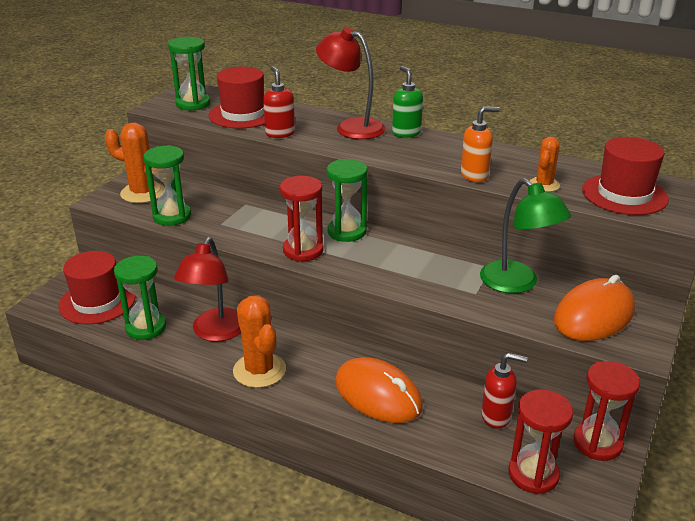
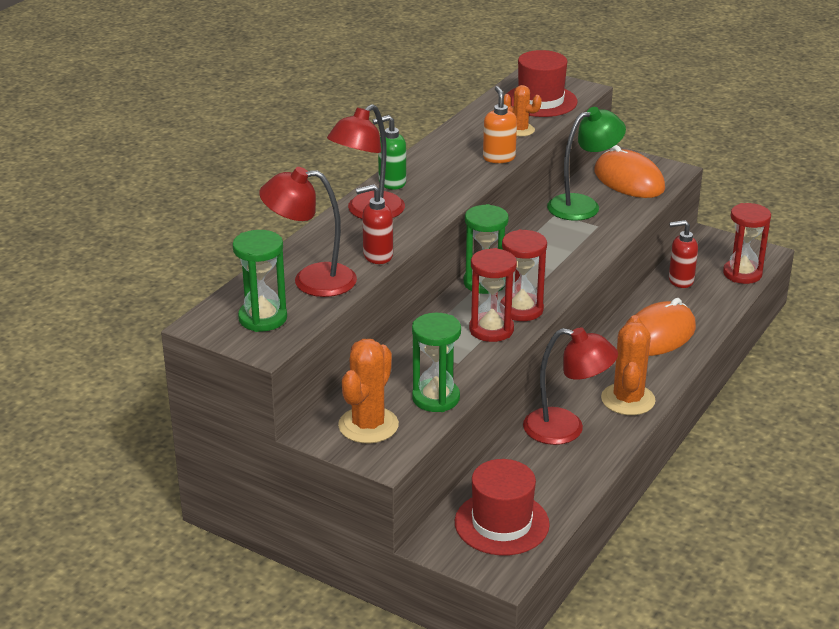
camera: 85 degrees left, 0 degrees up
green hourglass [114,256,166,340] -> none
red hat [209,67,265,128] -> red lamp [259,167,357,297]
orange cactus [233,295,286,388] -> orange cactus turned 60 degrees counterclockwise [601,315,656,415]
red soap dispenser [481,353,527,429] -> red soap dispenser turned 105 degrees counterclockwise [669,220,698,288]
red hourglass [573,361,640,461] -> red hourglass moved to [469,248,517,342]

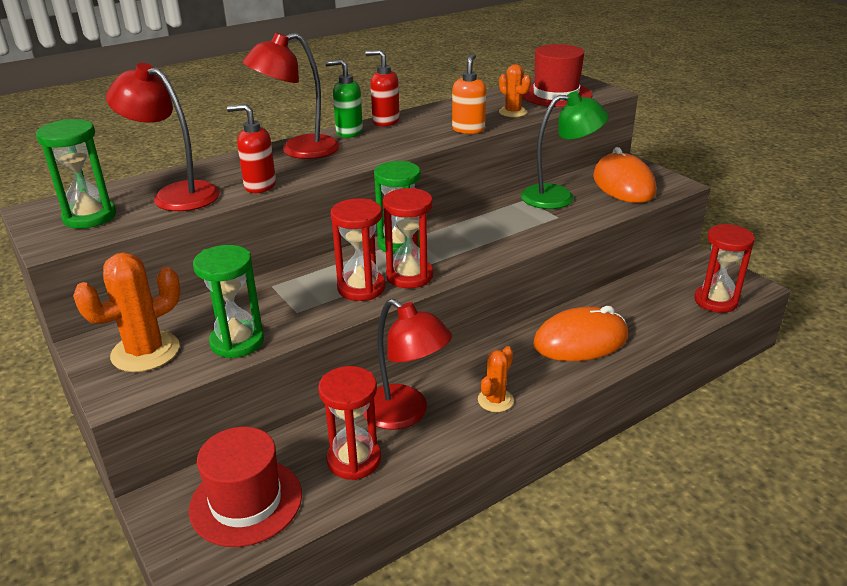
camera: 25 degrees right, 0 degrees up
orange cactus [601,315,656,415] -> orange cactus [478,346,514,412], size x0.59
red soap dispenser [669,220,698,288] -> red soap dispenser moved to [365,50,400,127]
none -> red hourglass [318,366,381,480]

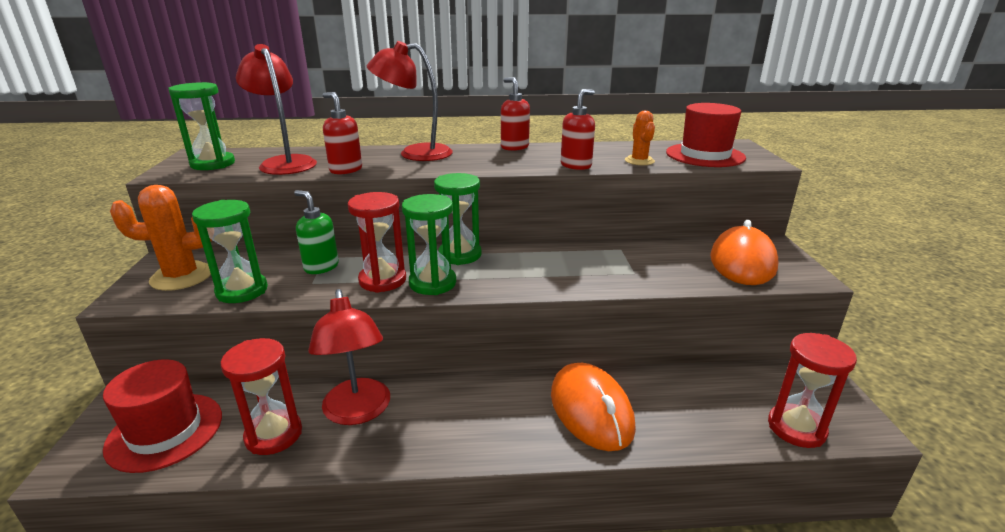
camera: 30 degrees right, 5 degrees down
green soap dispenser [325,59,363,138] -> green soap dispenser moved to [294,190,339,274]
red hourglass [383,188,433,288] -> green hourglass [402,194,456,295]
orange soap dispenser [452,53,486,134] -> red soap dispenser [561,89,595,170]
orange cactus [478,346,514,412] -> none
green lamp [521,91,609,209] -> none
orange mouse [533,306,628,361] -> orange mouse turned 60 degrees clockwise [551,363,636,451]

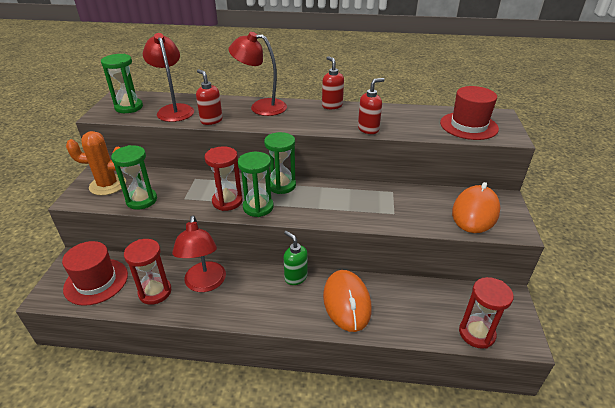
camera: 10 degrees right, 10 degrees up
green soap dispenser [294,190,339,274] -> green soap dispenser moved to [284,231,308,285]
orange cactus [625,111,655,165] -> none

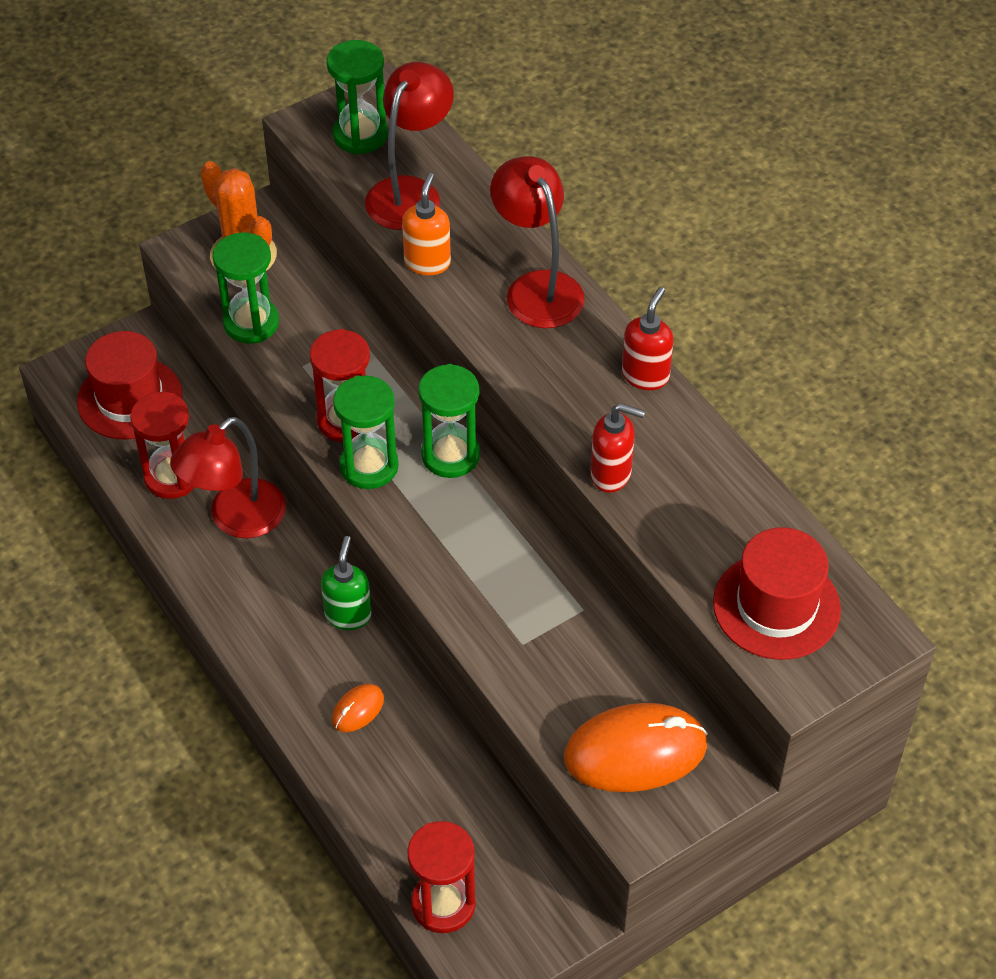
camera: 50 degrees right, 15 degrees up
red soap dispenser [196,69,222,125] -> orange soap dispenser [402,173,451,276]
orange mouse [323,270,372,332] -> orange mouse [332,684,384,732], size x0.46

